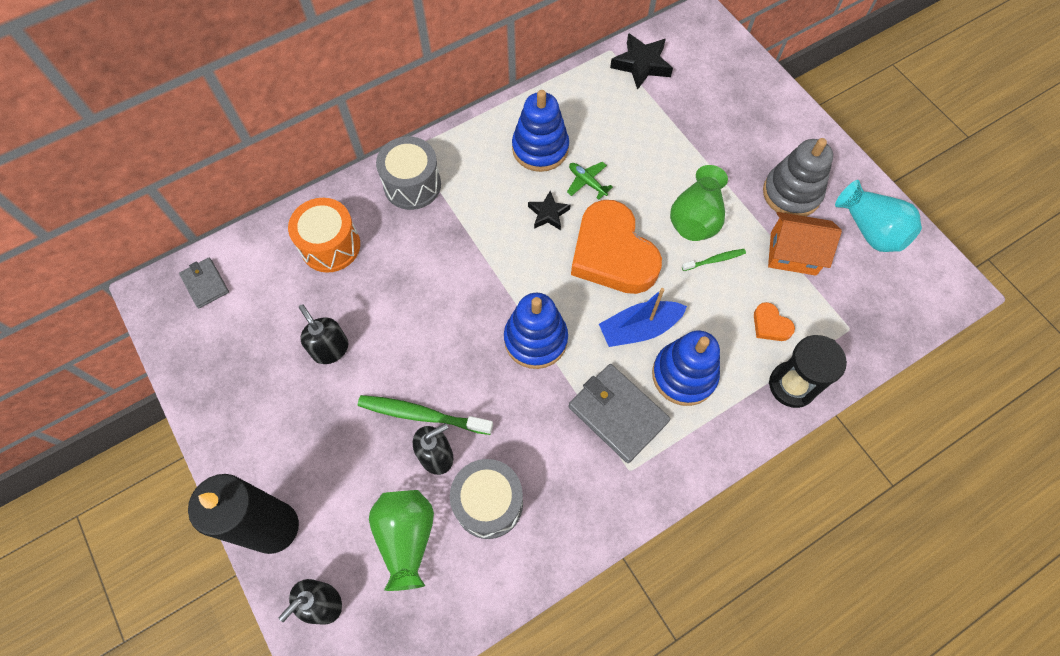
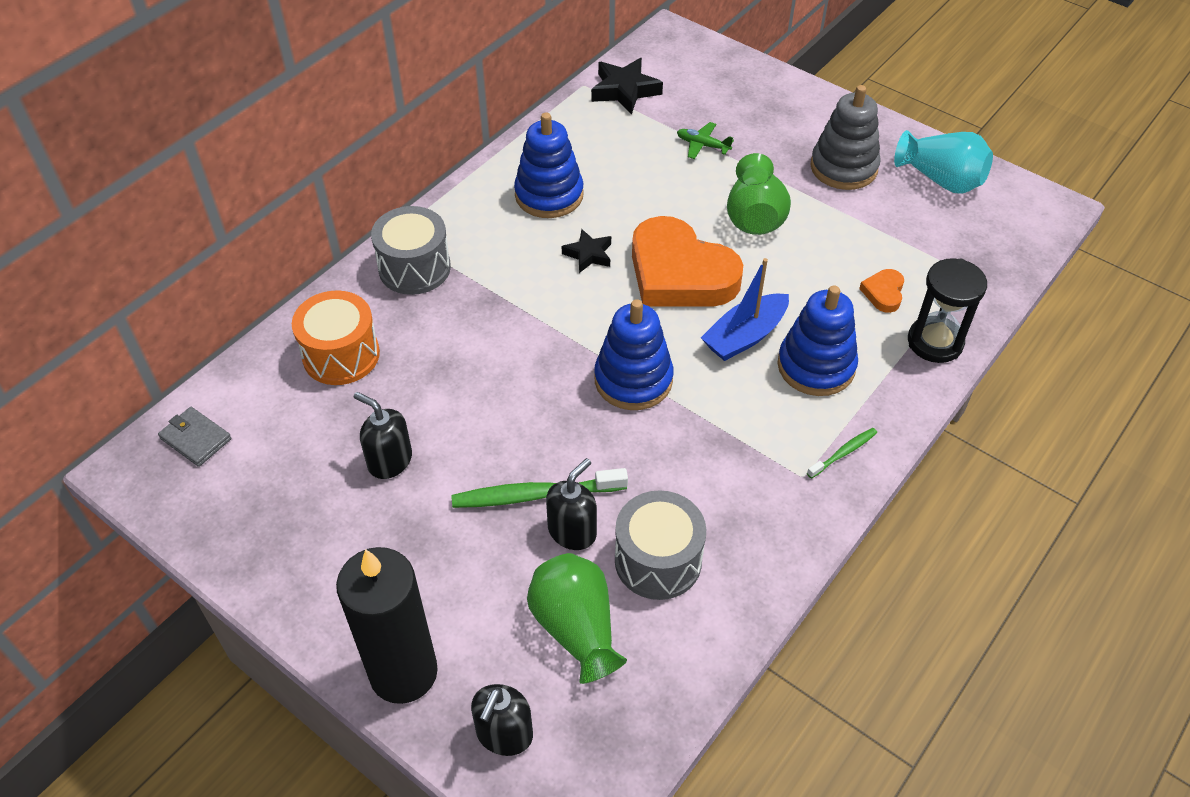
camera: 20 degrees left, 15 degrees down
green plane [567,162,613,200] -> green plane moved to [677,122,734,159]
grey wallet [569,364,670,463] -> none
green toothbrush [682,249,746,271] -> green toothbrush moved to [807,428,877,479]
orange heart [754,302,795,341] -> orange heart turned 75 degrees clockwise [859,269,904,313]
orange house [768,212,842,276] -> none

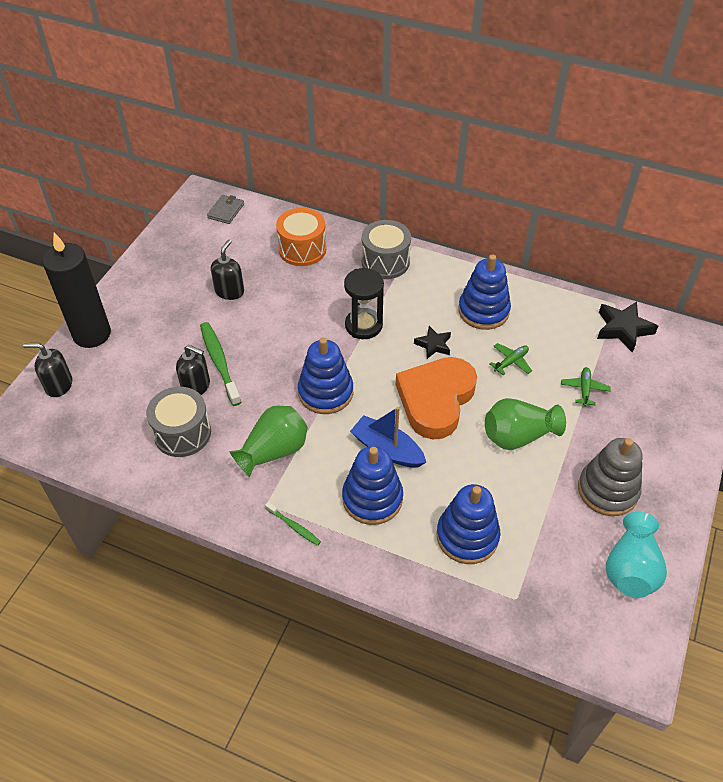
camera: 75 degrees right, 0 degrees up
green vase [527,553,627,684] -> green vase moved to [229,406,308,477]
orange heart [859,269,904,313] -> blue stacking toy [436,484,500,564]
black hourglass [908,258,987,363] -> black hourglass moved to [344,268,384,339]
none -> green plane [490,343,532,375]

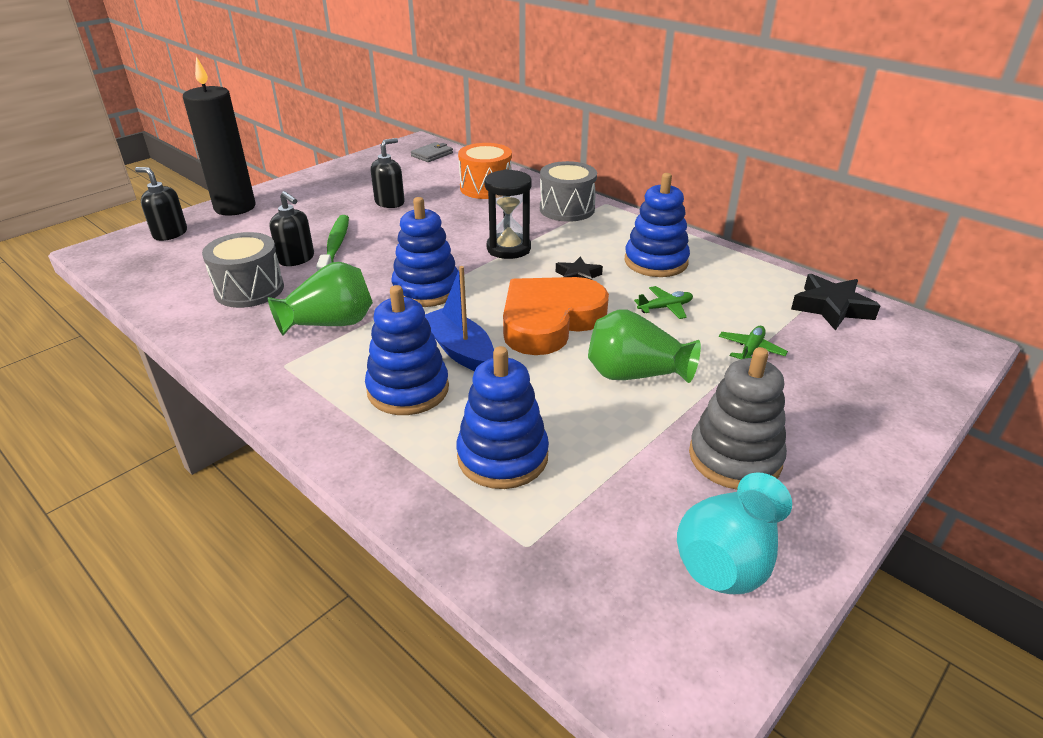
camera: 20 degrees right, 15 degrees down
green toothbrush [265,502,321,546] -> none

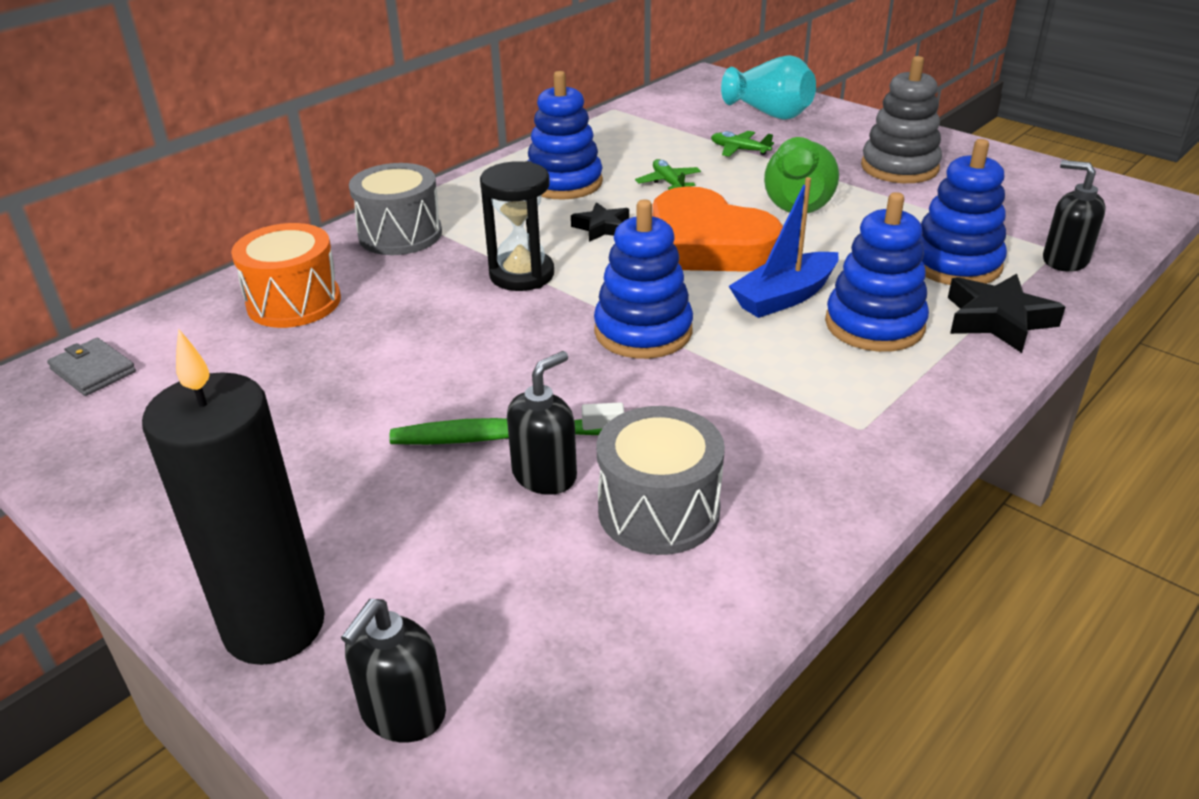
camera: 90 degrees left, 0 degrees up
green vase [268,262,373,336] -> none
black soap dispenser [371,138,405,208] -> black soap dispenser moved to [1043,160,1106,272]
turquoise vase [677,472,792,594] -> turquoise vase moved to [721,55,816,120]
black star [791,274,880,331] -> black star moved to [948,274,1065,353]

